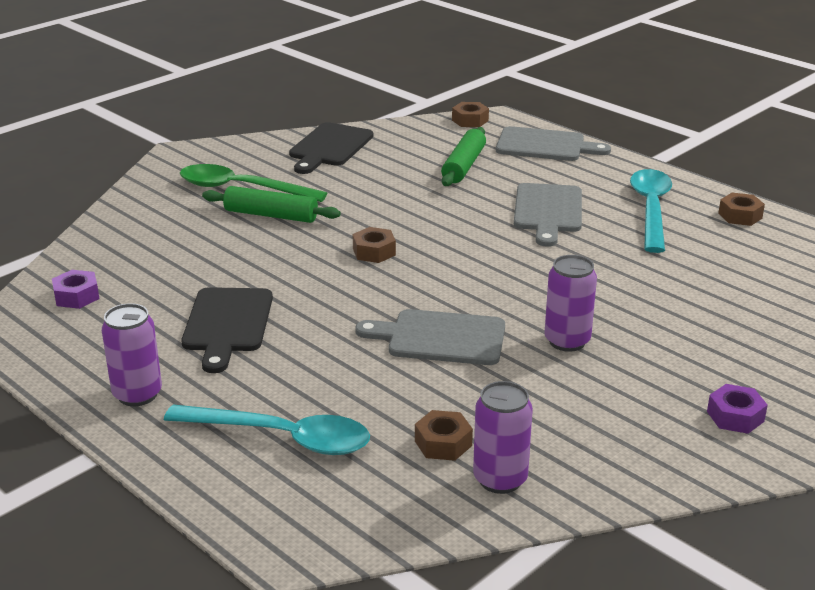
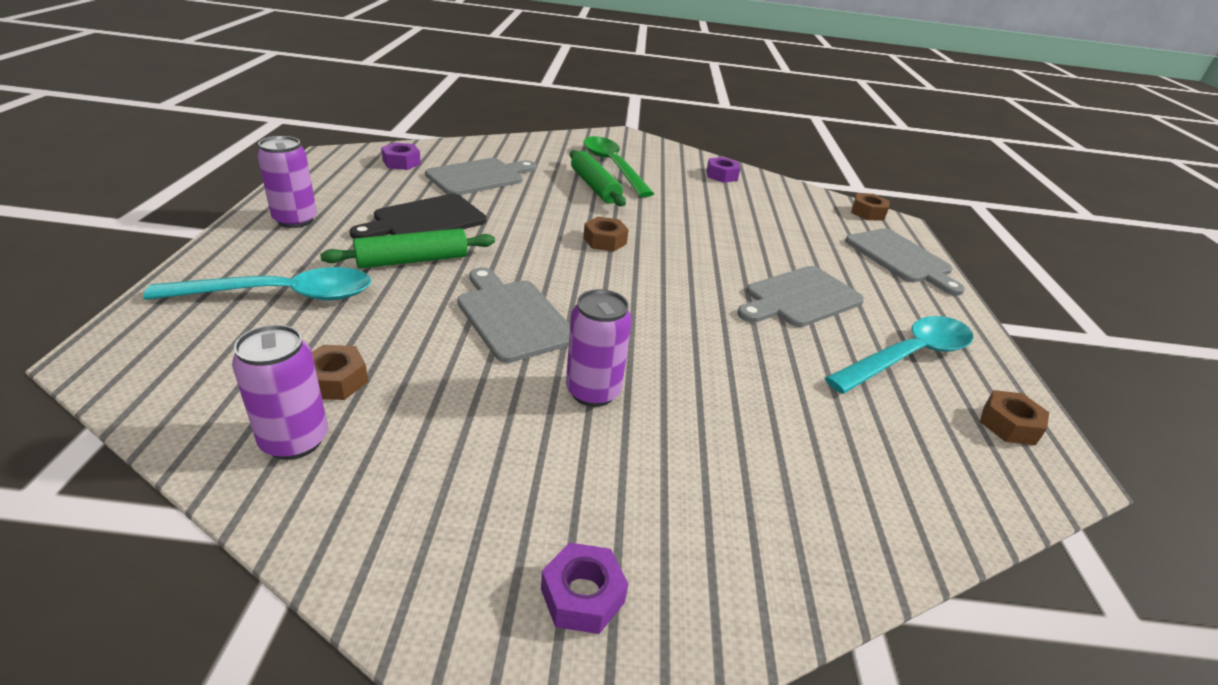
camera: 45 degrees right, 5 degrees up
turquoise spoon [164,405,370,455] -> turquoise spoon turned 75 degrees counterclockwise [143,267,371,300]
black cutting board [289,122,374,174] -> purple nut [706,157,740,183]
green rolling pin [441,127,486,186] -> green rolling pin moved to [320,228,495,269]
none -> grey cutting board [425,158,536,195]

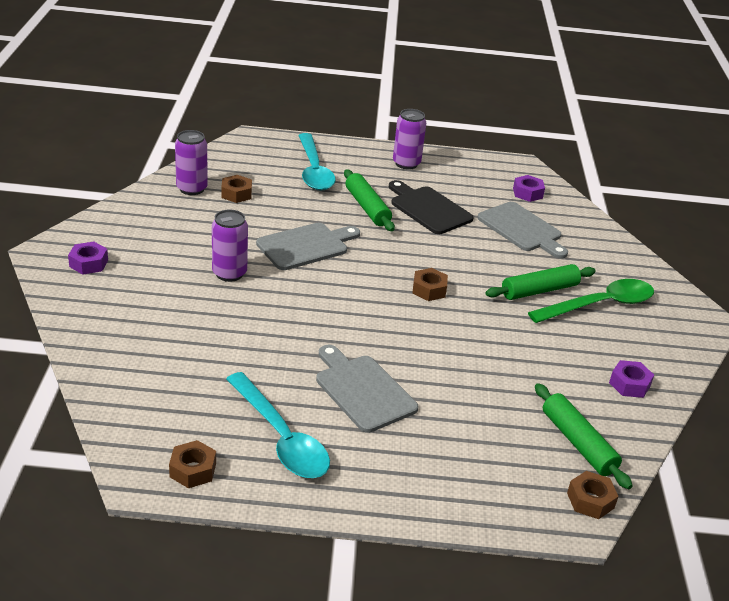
camera: 90 degrees right, 0 degrees up
grey cutting board [845,228,965,296] -> none
none -> green rolling pin [535,383,632,489]

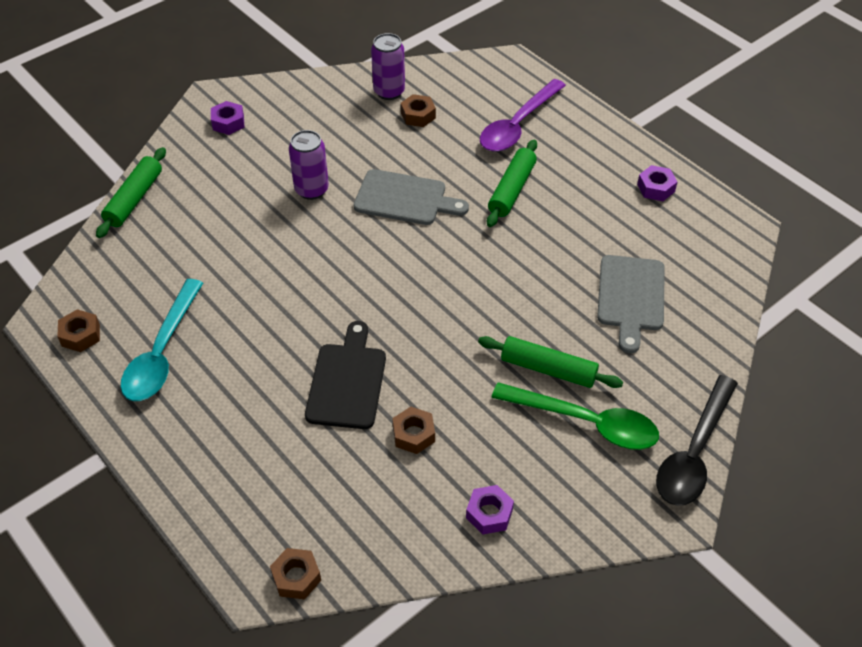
camera: 50 degrees right, 15 degrees up
turquoise spoon [298,133,336,191] -> purple spoon [480,79,566,152]
grey cutting board [316,345,418,433] -> none
black cutting board [389,180,474,234] -> black cutting board moved to [305,321,386,429]
purple can [393,109,426,170] -> none
brown nut [412,268,448,301] -> brown nut moved to [392,407,435,454]
purple nut [513,175,545,202] -> purple nut moved to [637,165,677,201]
green rolling pin [535,383,632,489] -> green rolling pin moved to [96,147,166,238]
none -> black spoon [656,375,738,506]

